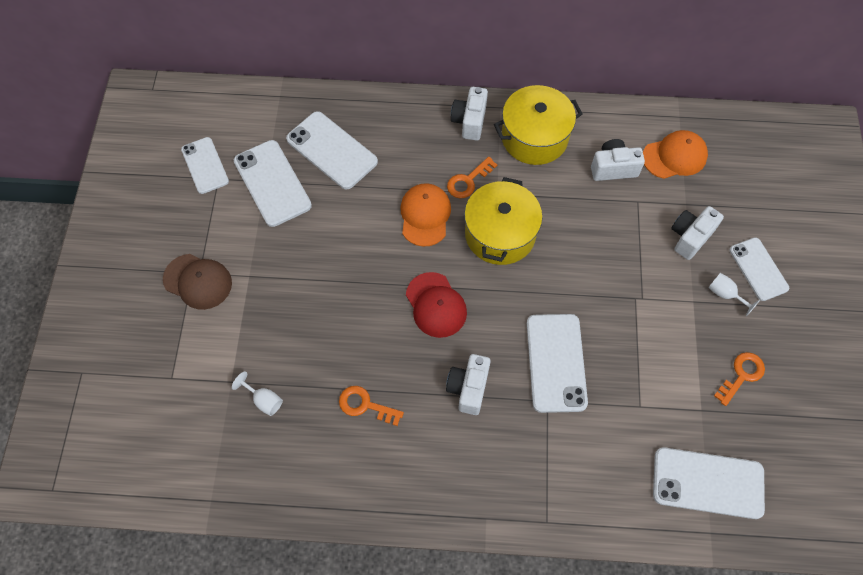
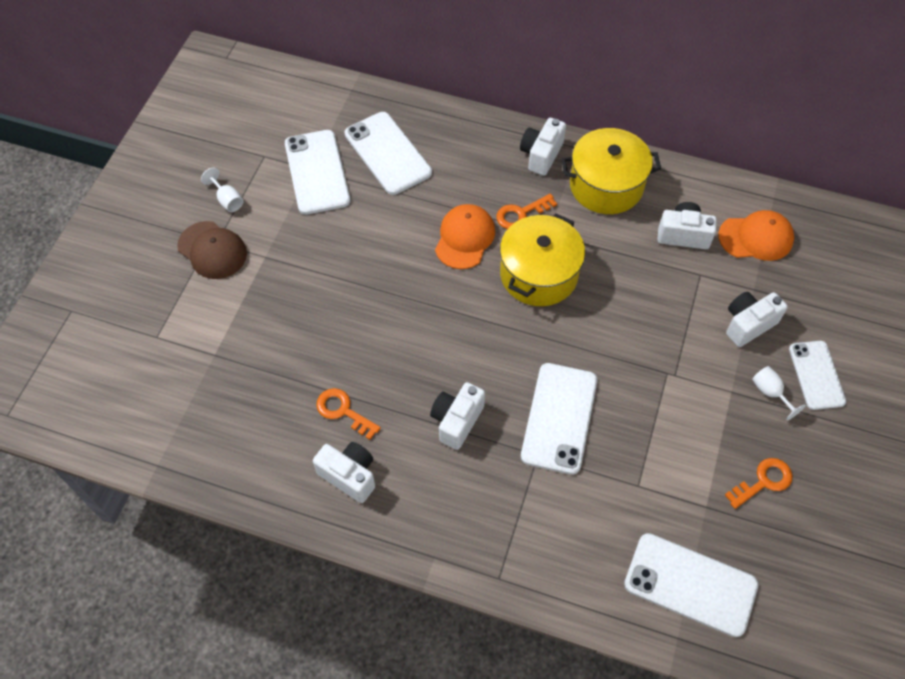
camera: 15 degrees right, 5 degrees down
white phone [181,137,229,194] -> none
white goblet [232,371,283,416] -> white goblet moved to [201,168,243,212]
red cap [406,272,467,338] -> none
none -> white camera [313,442,375,503]

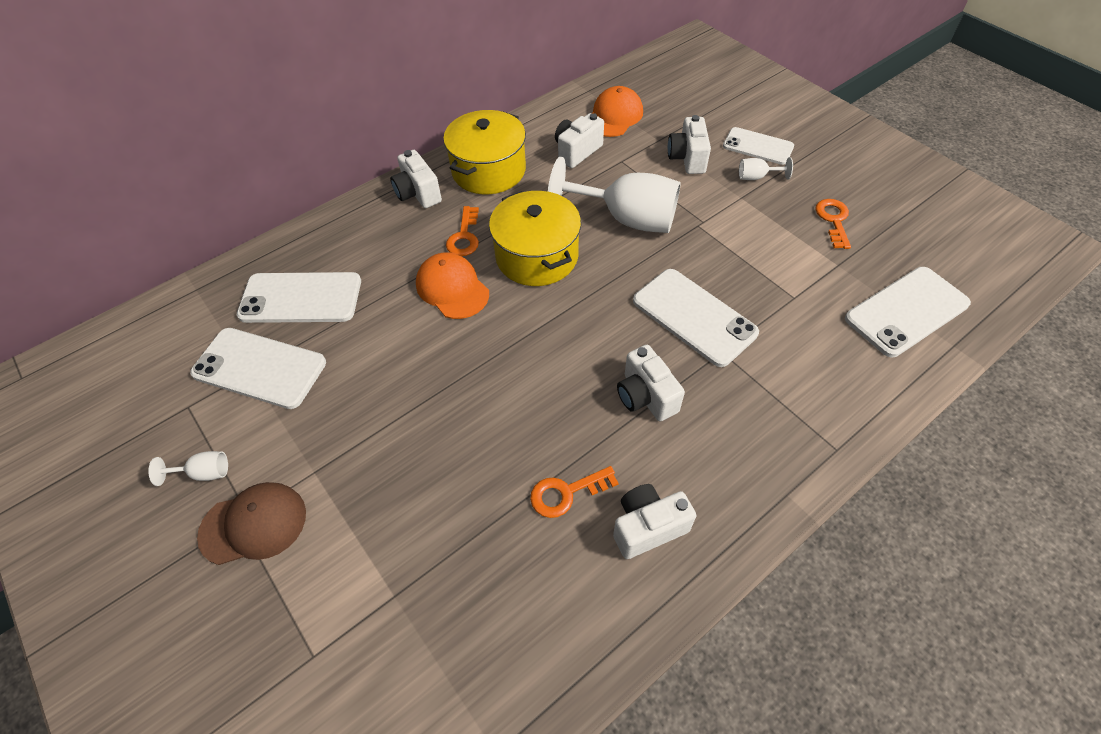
camera: 55 degrees left, 5 degrees down
none -> white goblet [548,157,681,233]

